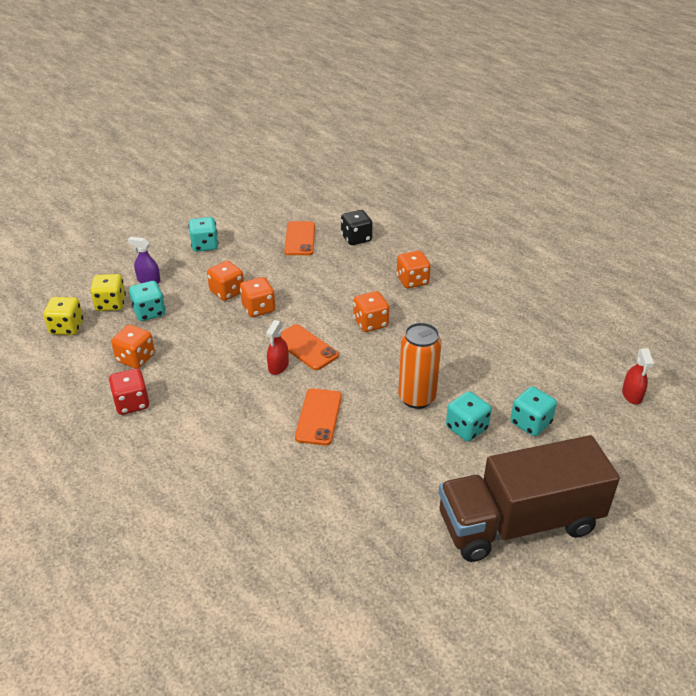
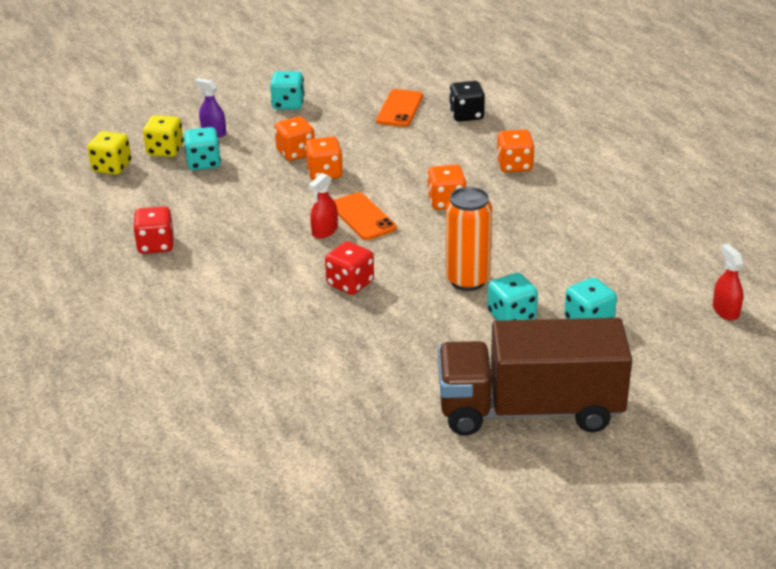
camera: 15 degrees right, 5 degrees down
orange dice [111,325,155,369] -> none
orange phone [295,388,342,445] -> red dice [325,241,374,295]
red spray bottle [622,349,654,405] -> red spray bottle turned 150 degrees clockwise [713,244,744,321]

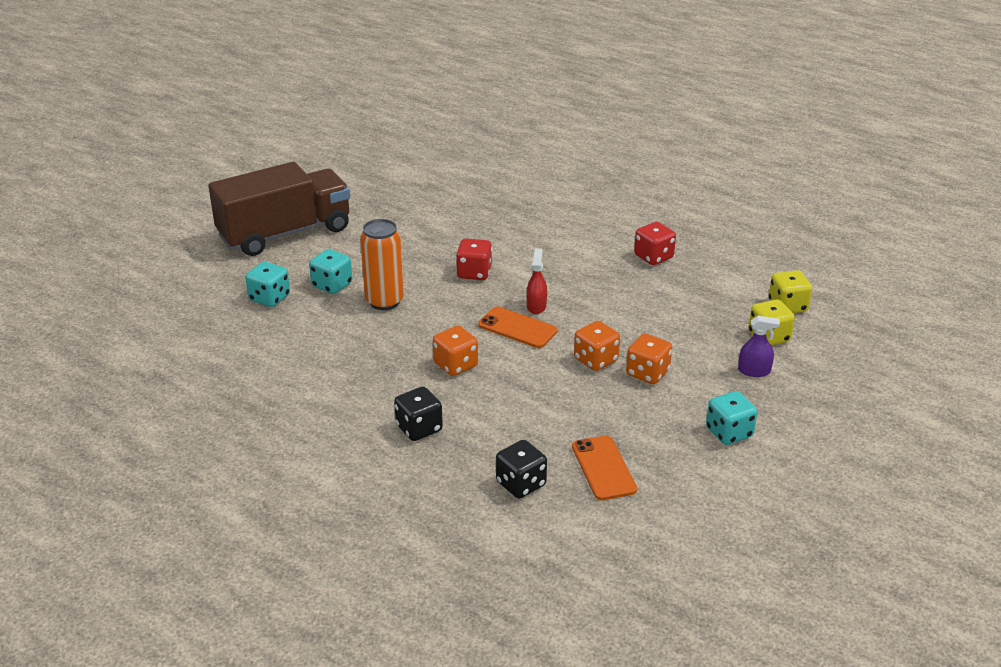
camera: 150 degrees right, 0 degrees up
turquoise dice [184,127,221,170] -> none
orange dice [496,130,535,172] -> black dice [394,386,443,441]
red spray bottle [713,244,744,321] -> none

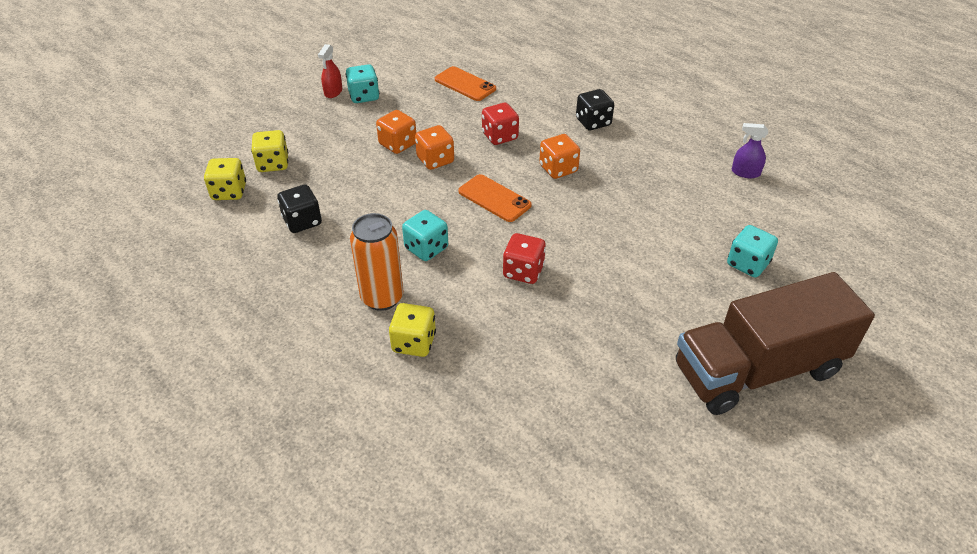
camera: 170 degrees left, 10 degrees up
turquoise dice [309,249,352,294] -> turquoise dice moved to [402,210,448,261]
orange can [360,219,404,310] -> orange can moved to [350,213,404,311]
black dice [496,440,547,498] -> black dice moved to [277,184,322,233]
red spray bottle [527,249,547,314] -> red spray bottle moved to [318,44,342,98]
orange phone [572,435,637,500] -> orange phone turned 45 degrees counterclockwise [435,66,496,101]
red dice [634,222,676,265] -> red dice moved to [482,103,519,145]
purple spray bottle [738,316,780,377] -> purple spray bottle moved to [732,123,768,178]
none -> yellow dice [389,303,436,357]

